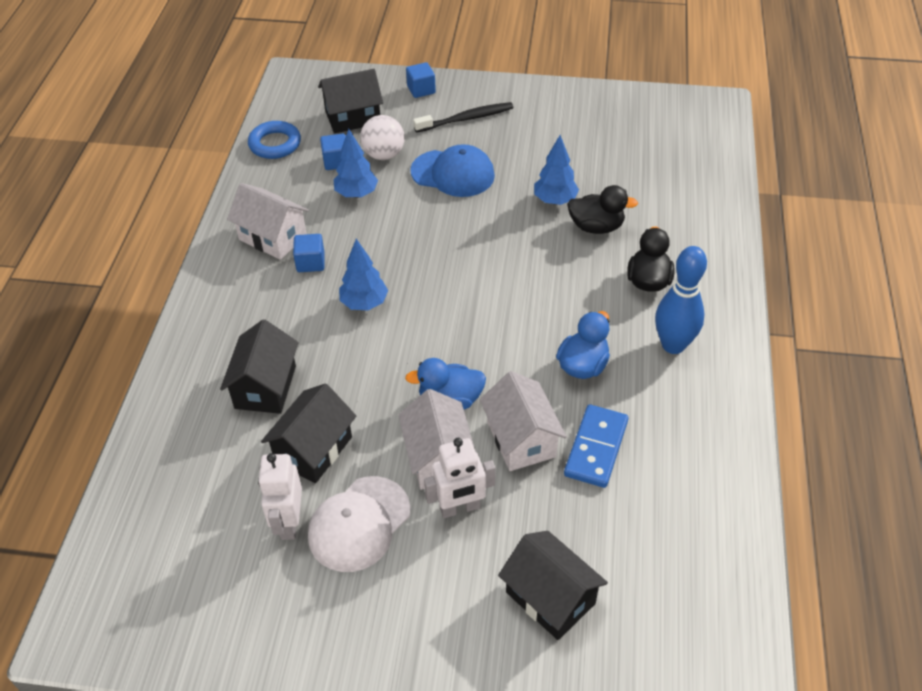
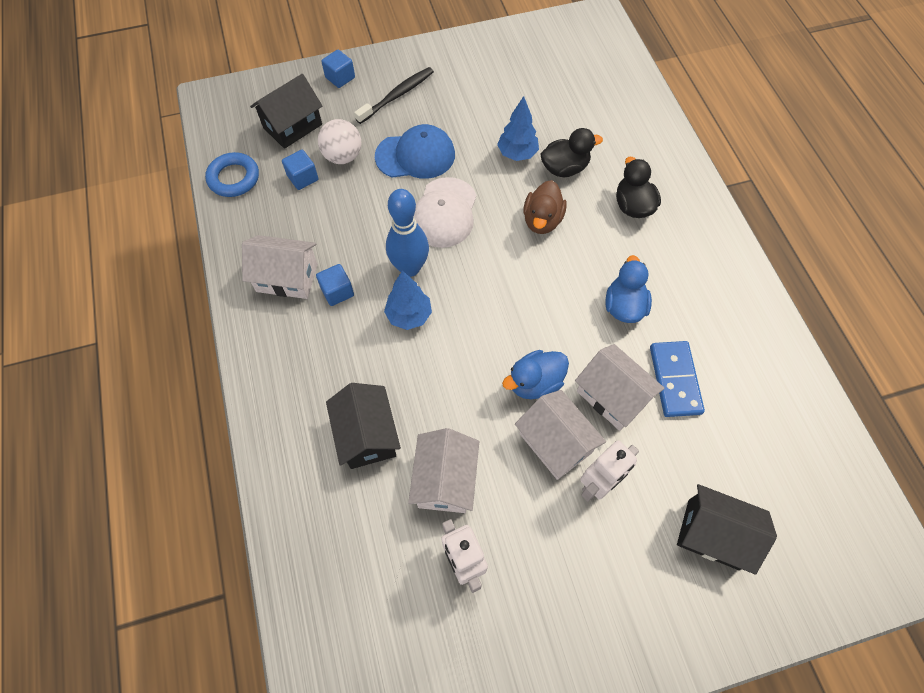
camera: 25 degrees left, 15 degrees up
black house [261,383,356,483] -> white house [408,428,479,513]
white cap [308,476,410,572] -> white cap moved to [414,177,477,248]
blue tree [334,129,378,198] -> none
blue bowling pin [655,246,707,354] -> blue bowling pin moved to [386,189,429,277]
none -> brown duck [523,180,567,234]

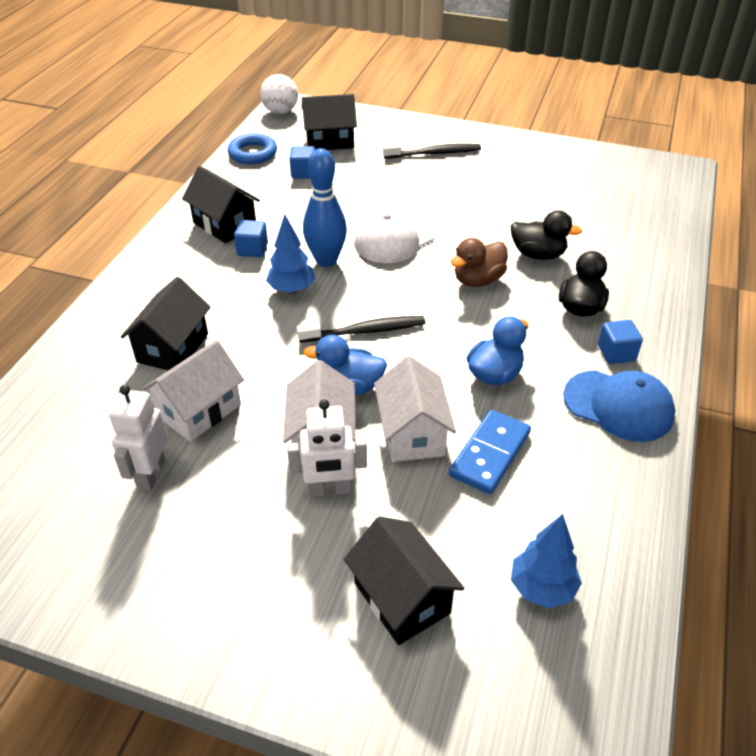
camera: 35 degrees right, 20 degrees down
white house [242,235,318,299] -> black house [182,166,260,243]
white ball [318,119,361,164] -> white ball moved to [260,74,298,114]
blue cube [321,50,355,88] -> blue cube moved to [598,320,643,364]
blue cap [375,124,455,179] -> blue cap moved to [563,370,675,442]
blue tree [497,96,539,161] -> blue tree moved to [511,514,582,608]
none -> black toothbrush [297,316,426,343]

